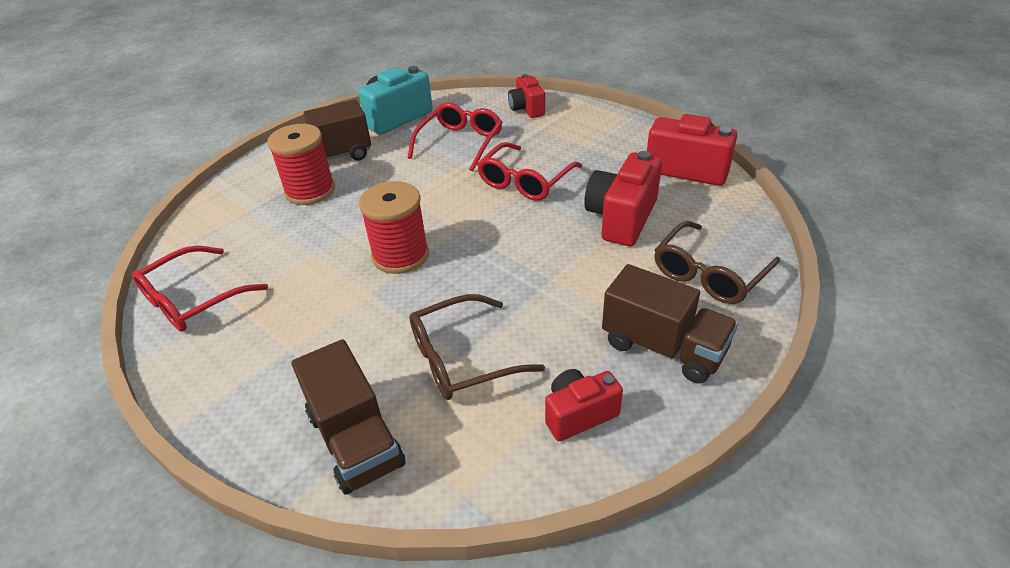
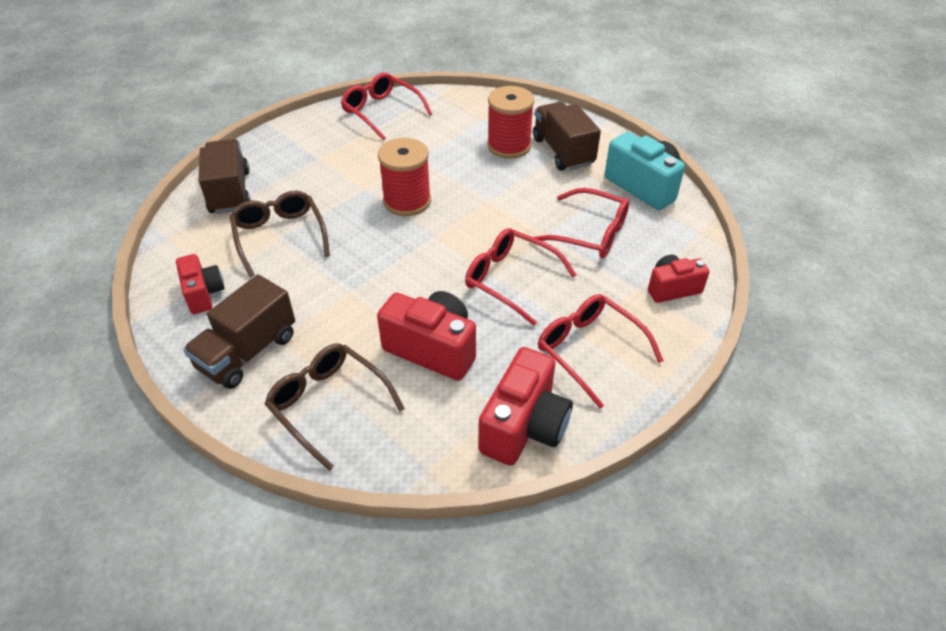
camera: 90 degrees right, 5 degrees up
brown truck [291,339,406,495] -> brown truck turned 105 degrees clockwise [199,139,251,214]
none -> red glasses [538,294,664,409]

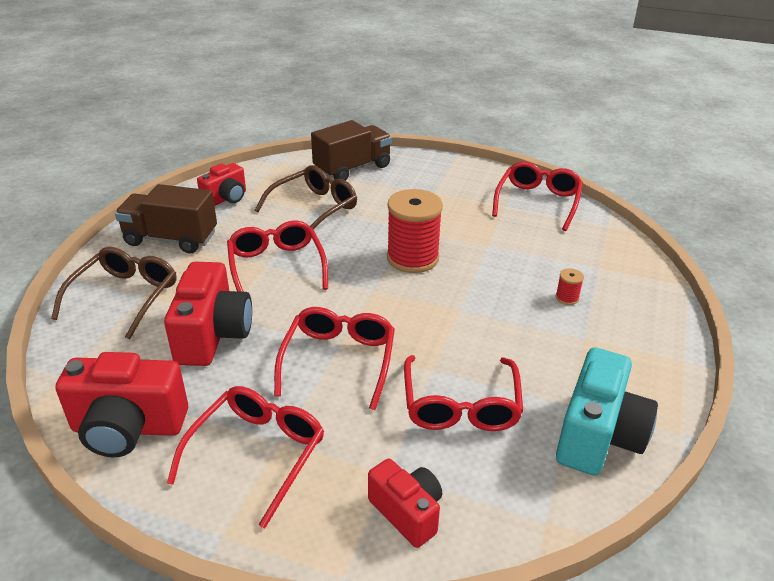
camera: 65 degrees right, 10 degrees down
red spool [487,86,534,159] -> red spool [556,268,584,305], size x0.41
brown truck [533,102,601,171] -> none
none -> red glasses [227,221,328,292]

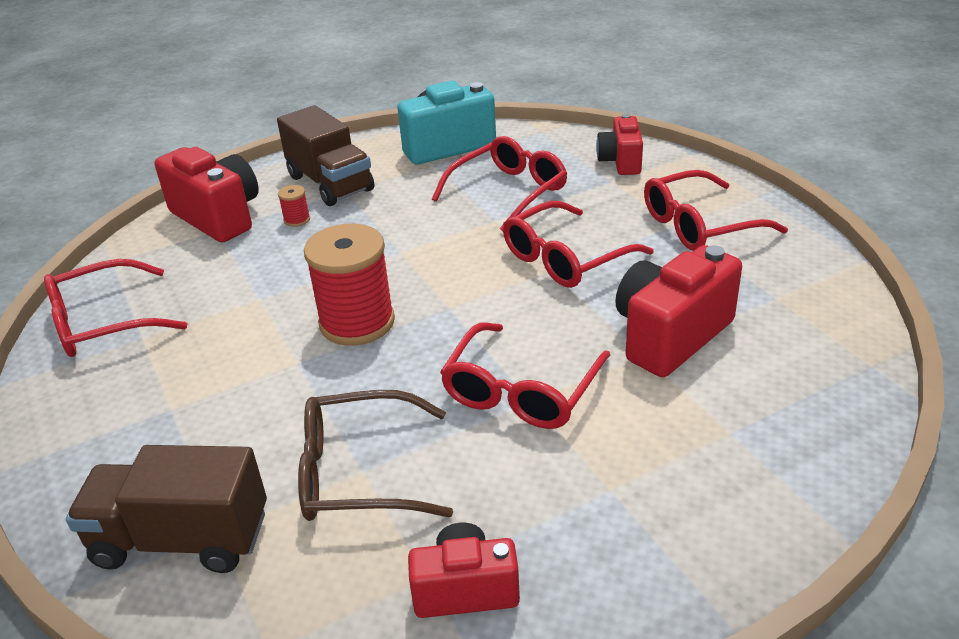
camera: 135 degrees left, 0 degrees up
brown glasses [51,247,177,339] -> none
red camera [55,352,188,457] -> red camera moved to [155,147,259,243]
brown truck [115,184,217,253] -> brown truck moved to [277,105,374,206]

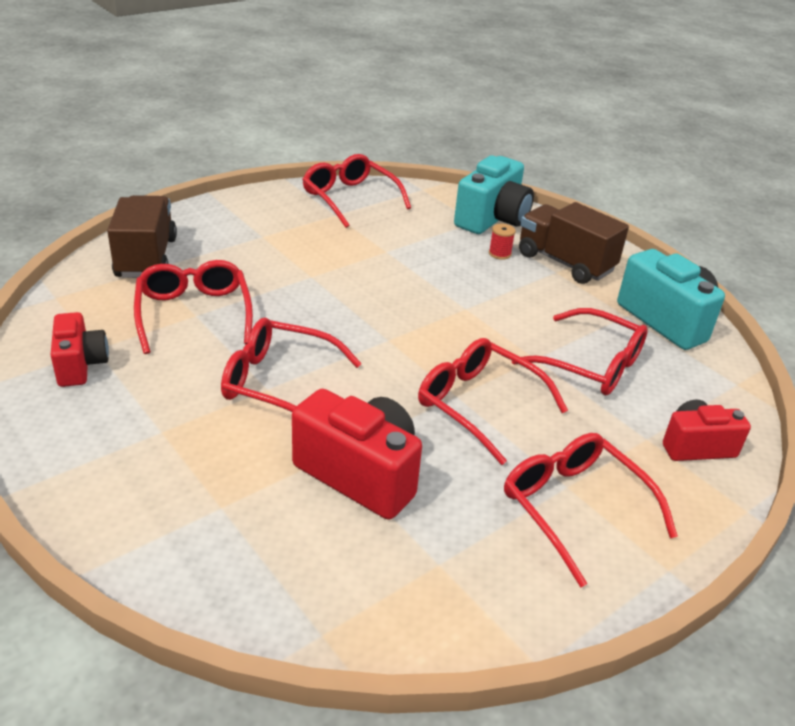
camera: 75 degrees right, 0 degrees up
red camera [155,147,259,243] -> turquoise camera [454,155,534,234]
brown truck [277,105,374,206] -> brown truck turned 90 degrees clockwise [519,202,629,284]
brown glasses [298,390,453,521] -> red glasses [134,260,253,354]
red spool [304,224,395,346] -> none

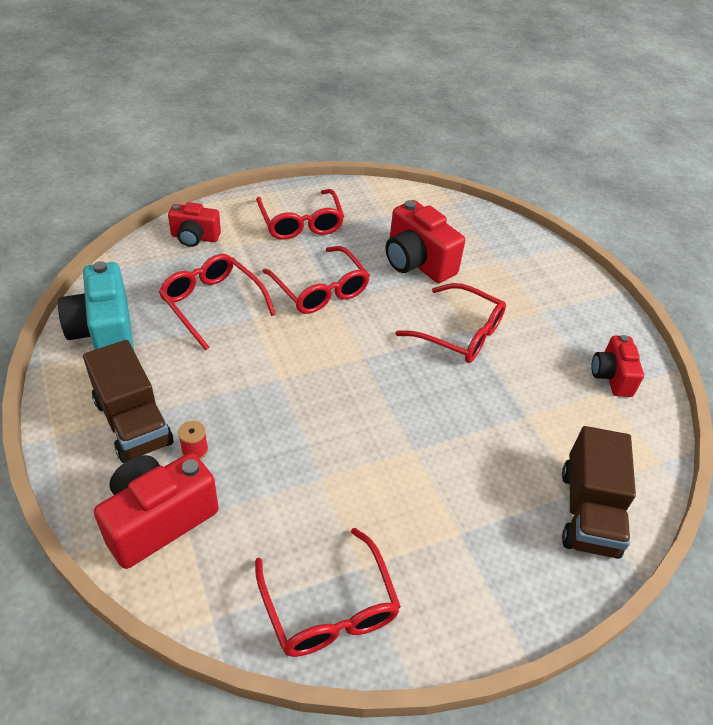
camera: 165 degrees left, 10 degrees up
red glasses [134,260,253,354] -> none
turquoise camera [454,155,534,234] -> red camera [94,453,219,569]

